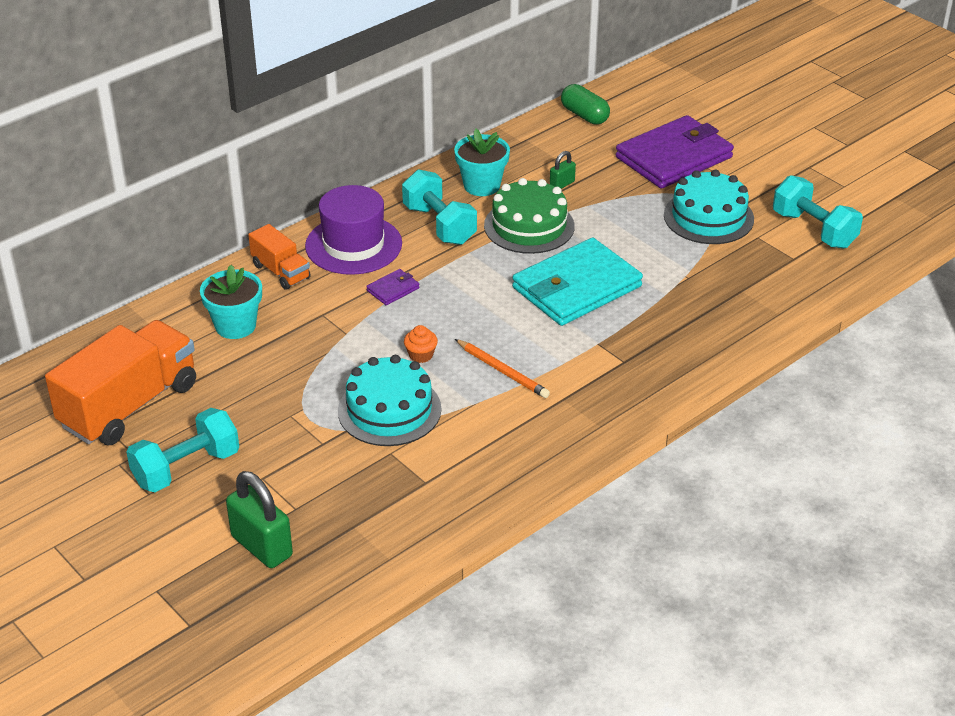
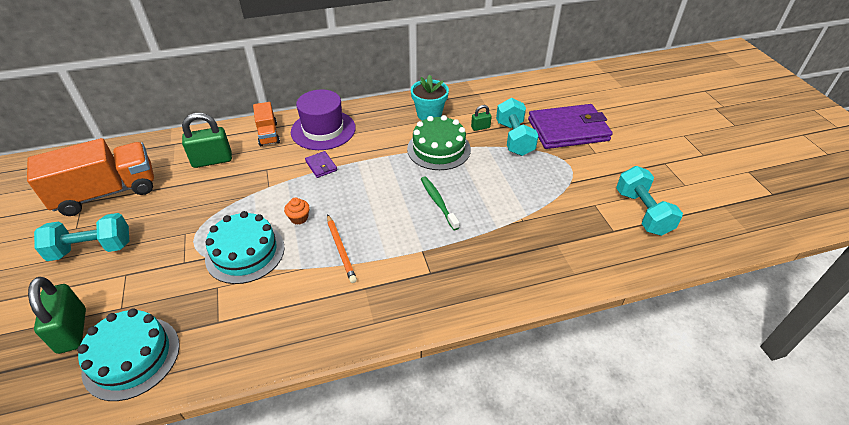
camera: 25 degrees right, 5 degrees up
turquoise flower pot [200,265,262,339] -> green padlock [182,113,232,168]
purple wallet [366,269,420,305] -> purple wallet turned 75 degrees clockwise [305,151,337,178]
turquoise dumbbell [402,169,477,245] -> turquoise dumbbell moved to [496,98,539,156]
turquoise wallet [512,238,643,326] -> green toothbrush [421,176,460,230]
green capsule [561,84,610,125] -> none
turquoise cake [664,169,754,244] -> turquoise cake moved to [77,308,180,401]

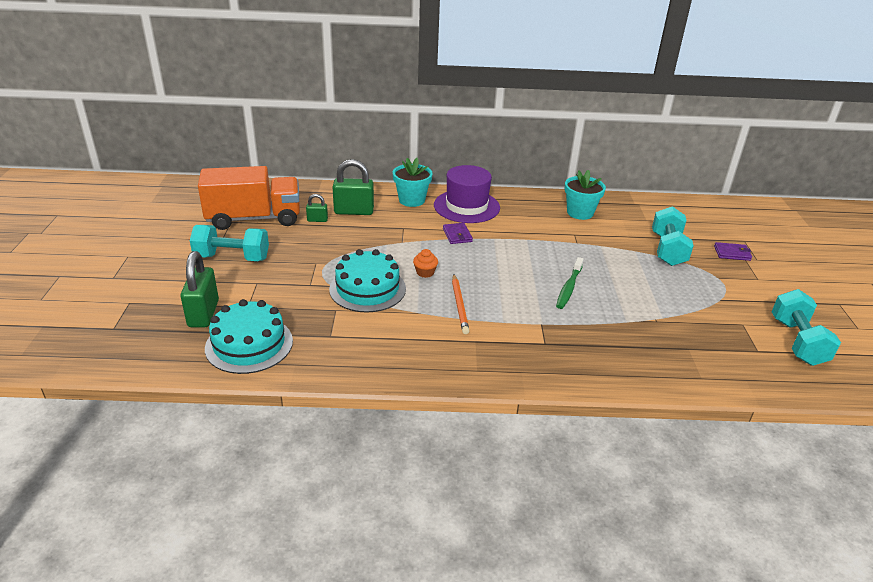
camera: 15 degrees right, 10 degrees down
orange truck [253,102,280,146] -> turquoise flower pot [393,158,433,207]
green cake [407,115,471,170] -> none
green toothbrush [421,176,460,230] -> green toothbrush turned 150 degrees counterclockwise [556,257,584,309]
green padlock [471,105,492,131] -> green padlock moved to [306,194,328,222]
purple wallet [528,104,613,149] -> purple wallet [714,242,752,261], size x0.41

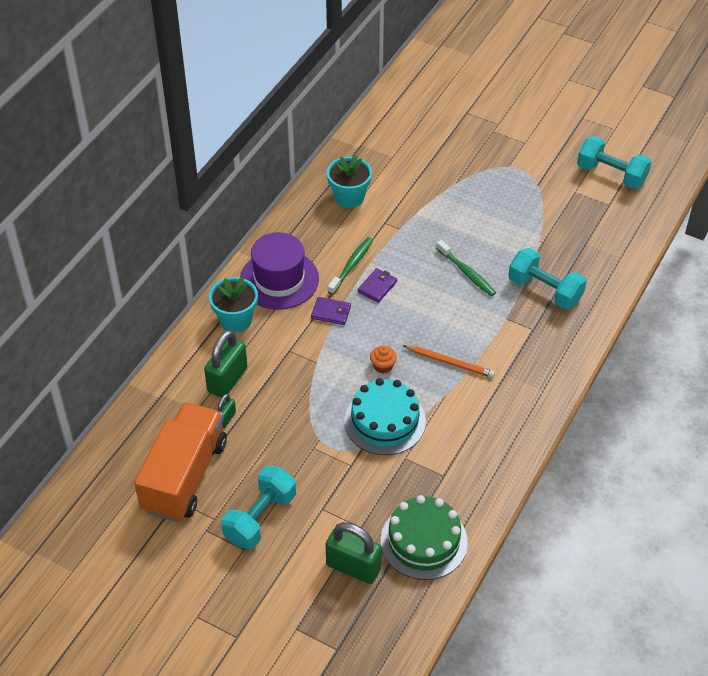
camera: 60 degrees left, 15 degrees up
turquoise cake [205,299,293,374] -> green cake [381,495,468,580]
turquoise dumbbell [652,206,694,266] -> turquoise dumbbell moved to [508,248,587,310]
purple wallet [714,242,752,261] -> purple wallet moved to [358,268,397,303]
none -> green toothbrush [327,237,373,295]

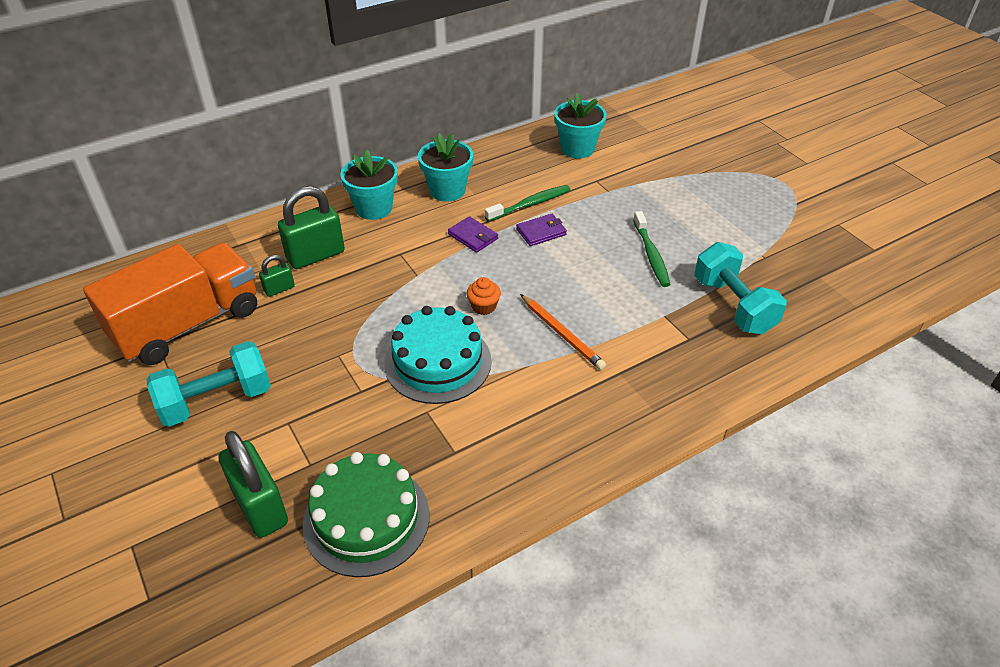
camera: 30 degrees right, 5 degrees down
purple hat [240,232,319,310] -> turquoise flower pot [418,133,473,202]
turquoise dumbbell [577,136,652,189] -> none

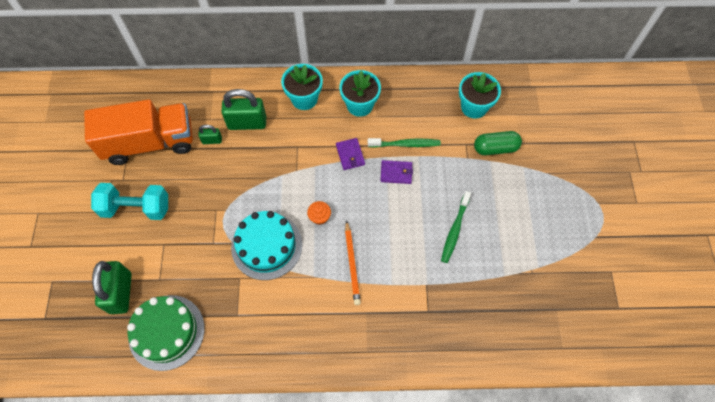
camera: 30 degrees right, 20 degrees up
turquoise dumbbell [694,242,787,335] -> none
none -> green capsule [474,131,522,155]

